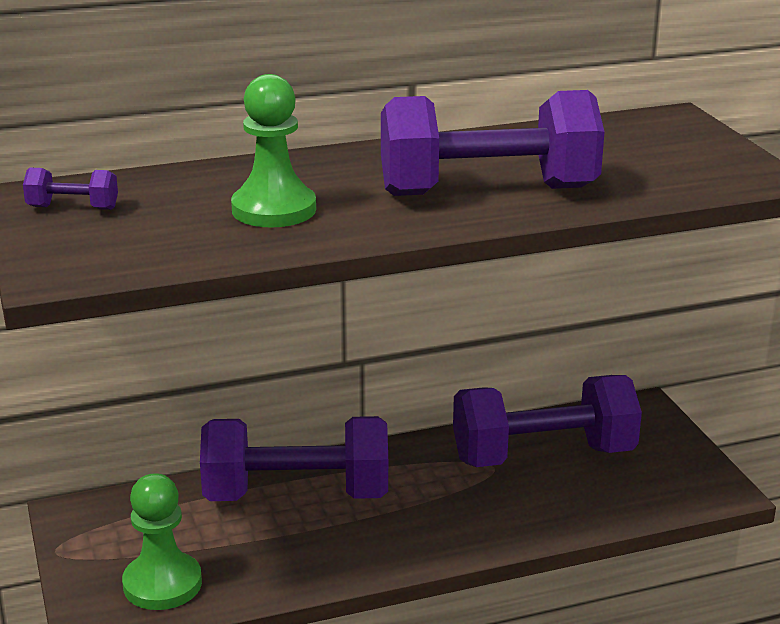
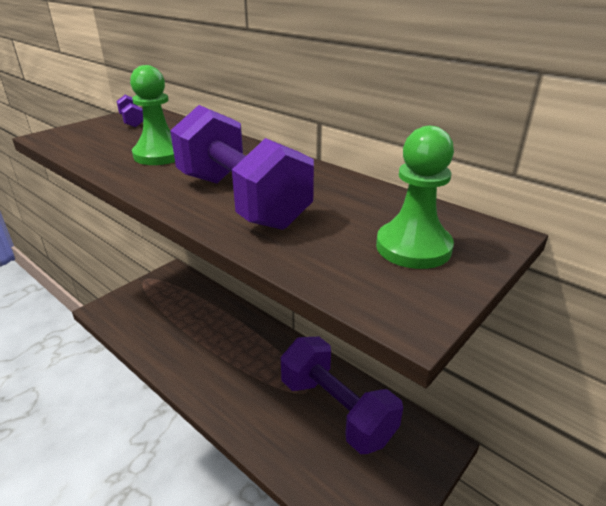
camera: 60 degrees right, 5 degrees up
green pawn [122,473,202,610] -> green pawn moved to [376,126,454,269]
purple dumbbell [200,416,388,501] -> none

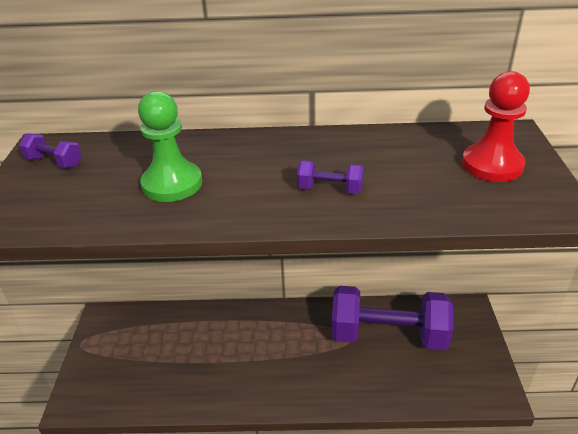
camera: 40 degrees left, 5 degrees up
purple dumbbell [170,105,314,230] -> purple dumbbell [297,160,364,194], size x0.40
green pawn [376,126,454,269] -> red pawn [462,71,530,182]

